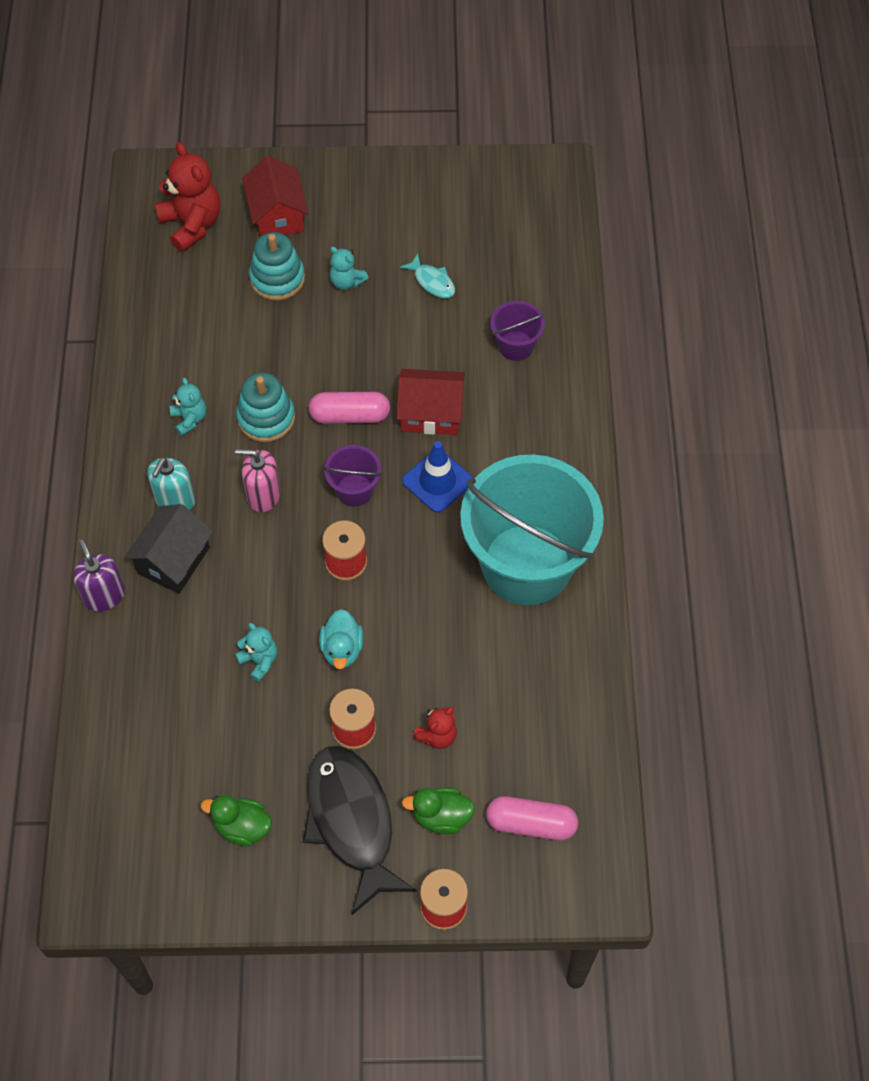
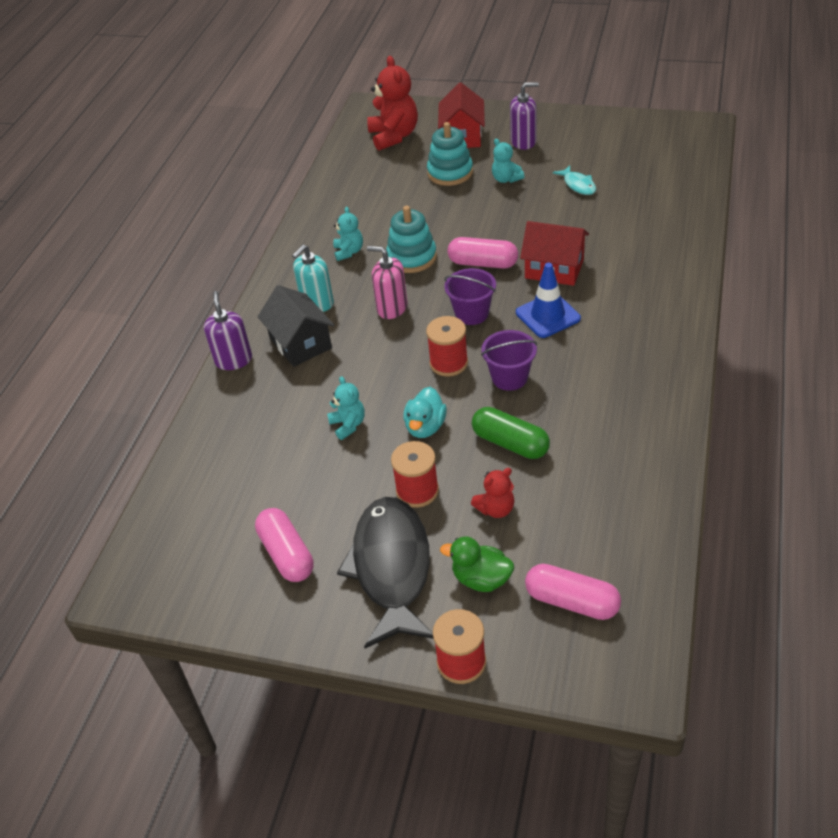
camera: 20 degrees right, 15 degrees down
black house [124,504,213,594] -> black house turned 75 degrees counterclockwise [257,285,334,367]
green duck [201,795,272,846] -> pink capsule [255,508,314,582]
turquoise bucket [460,455,604,605] -> none
purple bucket [491,301,545,361] -> purple bucket moved to [481,330,537,391]
none -> green capsule [472,407,550,459]
none -> purple soap dispenser [510,82,539,150]

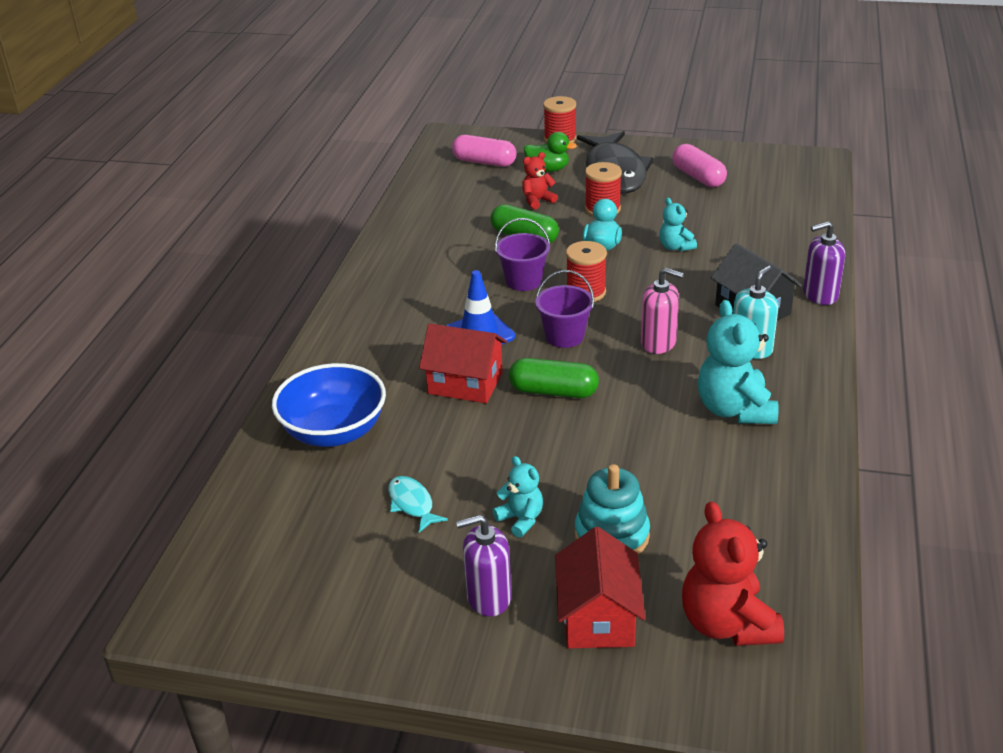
camera: 175 degrees right, 10 degrees down
purple soap dispenser [204,291,252,370] -> purple soap dispenser turned 90 degrees clockwise [803,221,845,305]
turquoise teddy bear [333,207,363,261] -> turquoise teddy bear [698,300,778,424], size x1.85
turquoise stacking toy [386,206,437,273] -> none
pink capsule [447,237,518,269] -> green capsule [509,358,599,398]
none -> blue bowl [272,363,386,447]

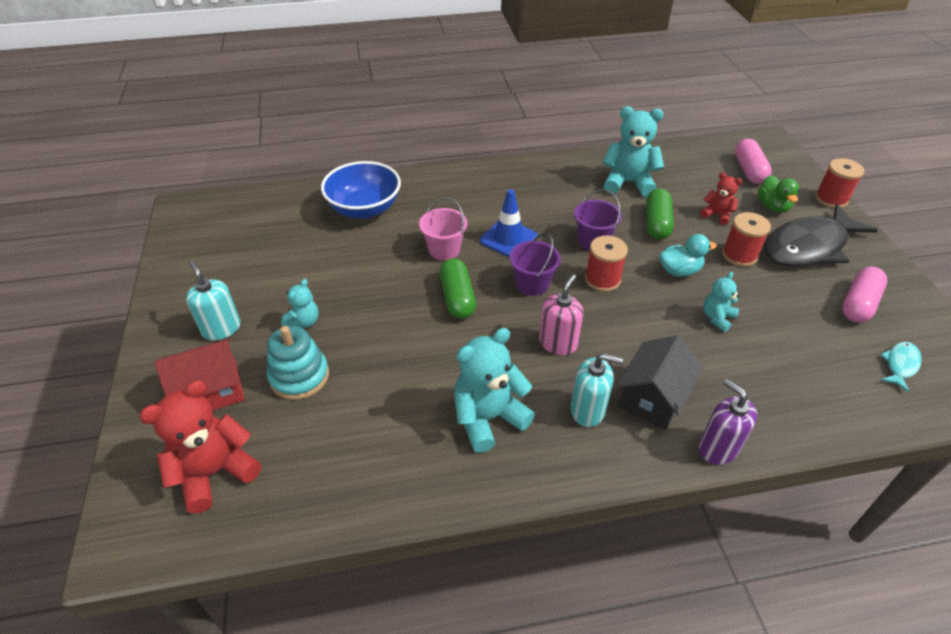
camera: 65 degrees right, 10 degrees up
turquoise fish [388,476,448,533] -> turquoise fish moved to [880,342,922,393]
red house [419,323,507,403] -> pink bucket [419,197,467,260]
purple soap dispenser [456,515,512,617] -> turquoise soap dispenser [186,261,241,341]
pink soap dispenser [641,267,684,354] -> pink soap dispenser turned 150 degrees counterclockwise [539,274,584,355]
none -> turquoise teddy bear [603,106,664,197]

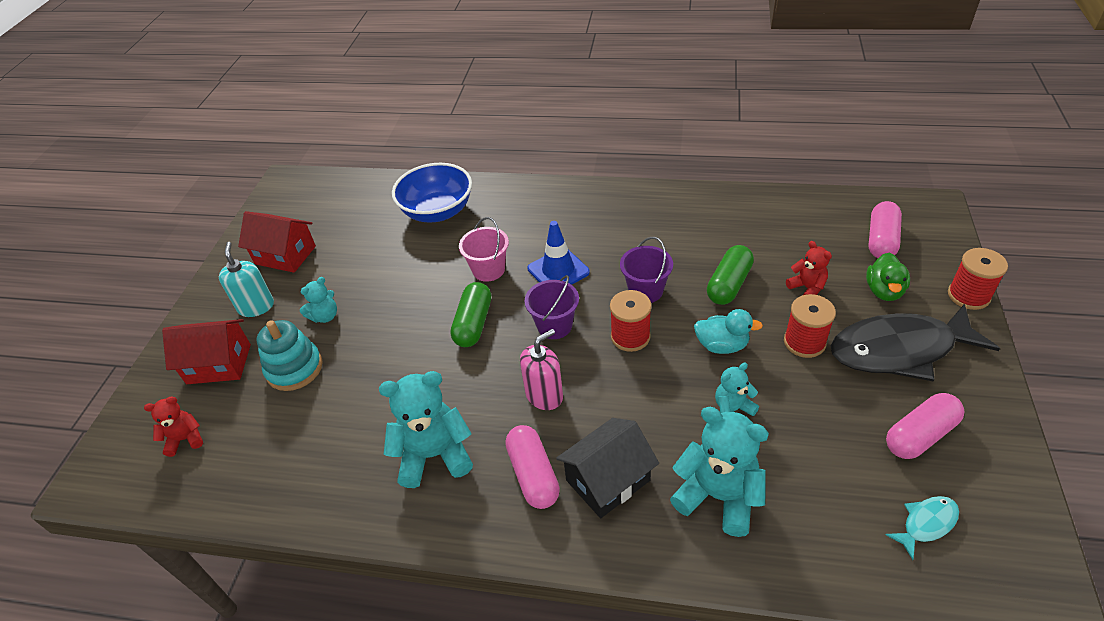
camera: 25 degrees right, 0 degrees up
red teddy bear [139,380,261,513] -> red teddy bear [144,396,203,457], size x0.54
turquoise soap dispenser [571,353,623,427] -> pink capsule [505,425,560,509]
turquoise teddy bear [603,106,664,197] -> turquoise teddy bear moved to [670,407,769,537]
purple soap dispenser [699,379,757,465] -> none
none -> red house [238,211,316,273]

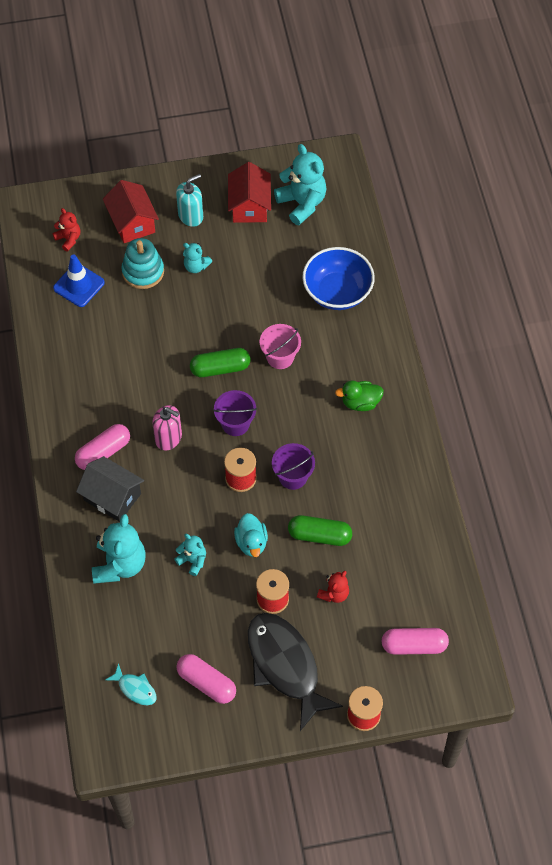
camera: 65 degrees right, 15 degrees up
turquoise teddy bear [379,371,473,488] -> turquoise teddy bear moved to [274,144,327,225]
blue traffic cone [528,221,590,285] -> blue traffic cone moved to [53,254,105,307]
green duck [866,253,910,301] -> green duck moved to [335,380,384,411]

